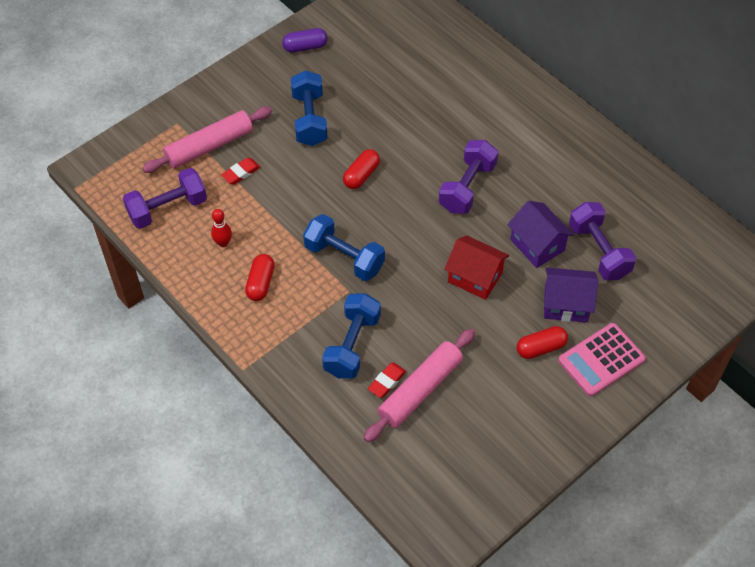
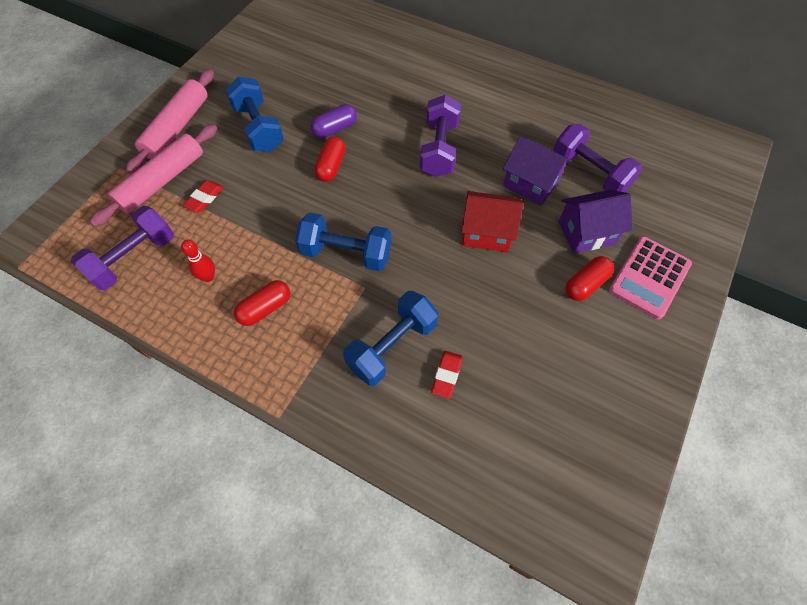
camera: 20 degrees left, 5 degrees up
red capsule [245,254,275,301] -> red capsule turned 60 degrees clockwise [234,280,290,326]
purple capsule [282,28,328,52] -> purple capsule moved to [311,104,357,138]
blue dumbbell [322,293,381,379] -> blue dumbbell turned 45 degrees clockwise [343,291,438,386]
pink rolling pin [364,329,475,442] -> pink rolling pin moved to [126,69,214,175]

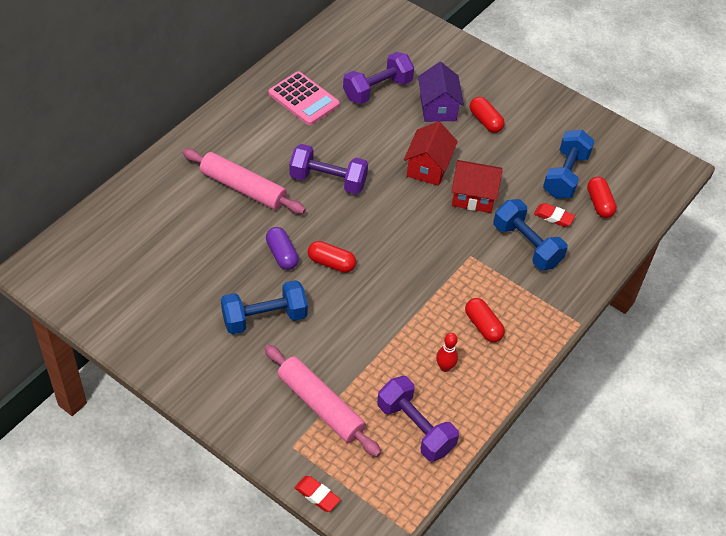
camera: 85 degrees left, 10 degrees down
pink rolling pin [126,69,214,175] -> pink rolling pin moved to [182,149,306,214]
red eraser [183,180,224,212] -> red eraser moved to [295,476,341,512]
blue dumbbell [295,213,391,271] -> blue dumbbell moved to [543,130,594,199]
purple house [503,136,571,206] -> none
pink calculator [609,236,692,320] -> pink calculator moved to [268,71,340,125]
none -> red house [451,160,503,213]
none -> red capsule [587,177,617,218]

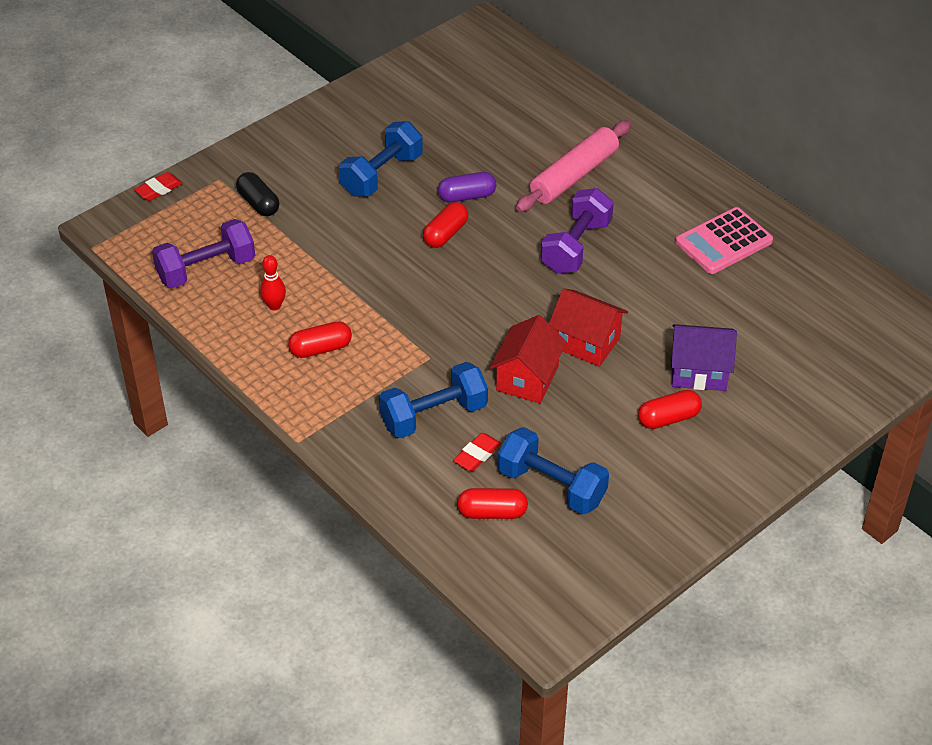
camera: 105 degrees right, 5 degrees down
blue dumbbell [221,280,308,334] -> blue dumbbell turned 45 degrees clockwise [339,121,423,197]
pink rolling pin [264,344,381,457] -> black capsule [236,172,279,216]
purple dumbbell [343,52,414,104] -> none

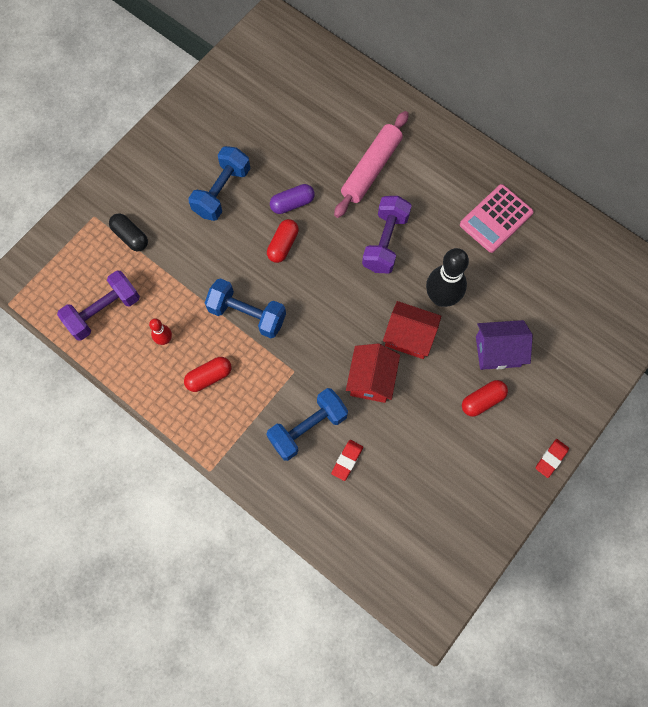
camera: 10 degrees left, 25 degrees up
red eraser [134,172,183,201] -> red eraser moved to [536,439,569,478]
red capsule [457,488,528,519] -> none
blue dumbbell [498,427,609,515] -> blue dumbbell moved to [205,278,286,338]
none -> black bowling pin [426,248,469,307]

